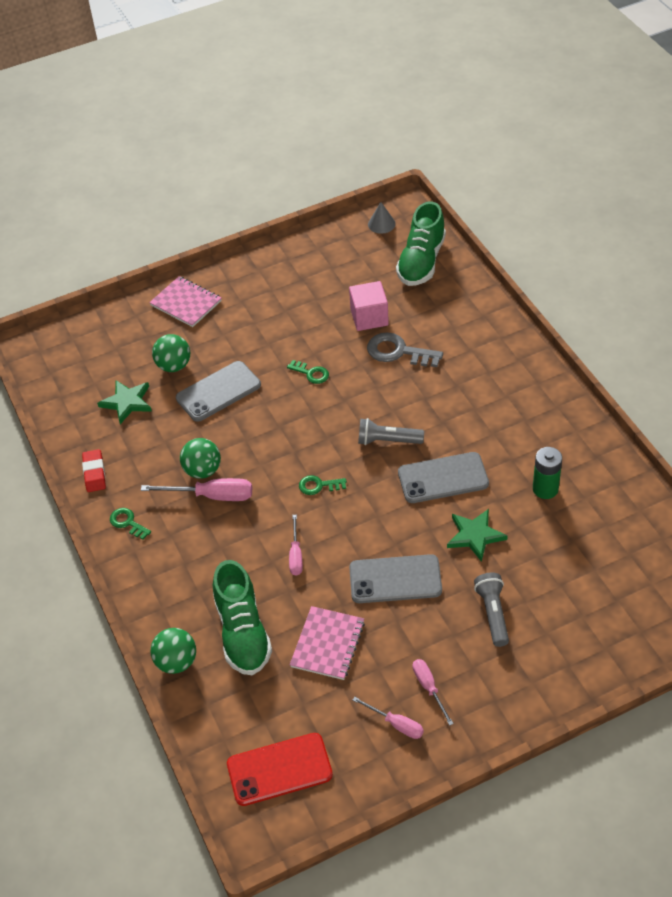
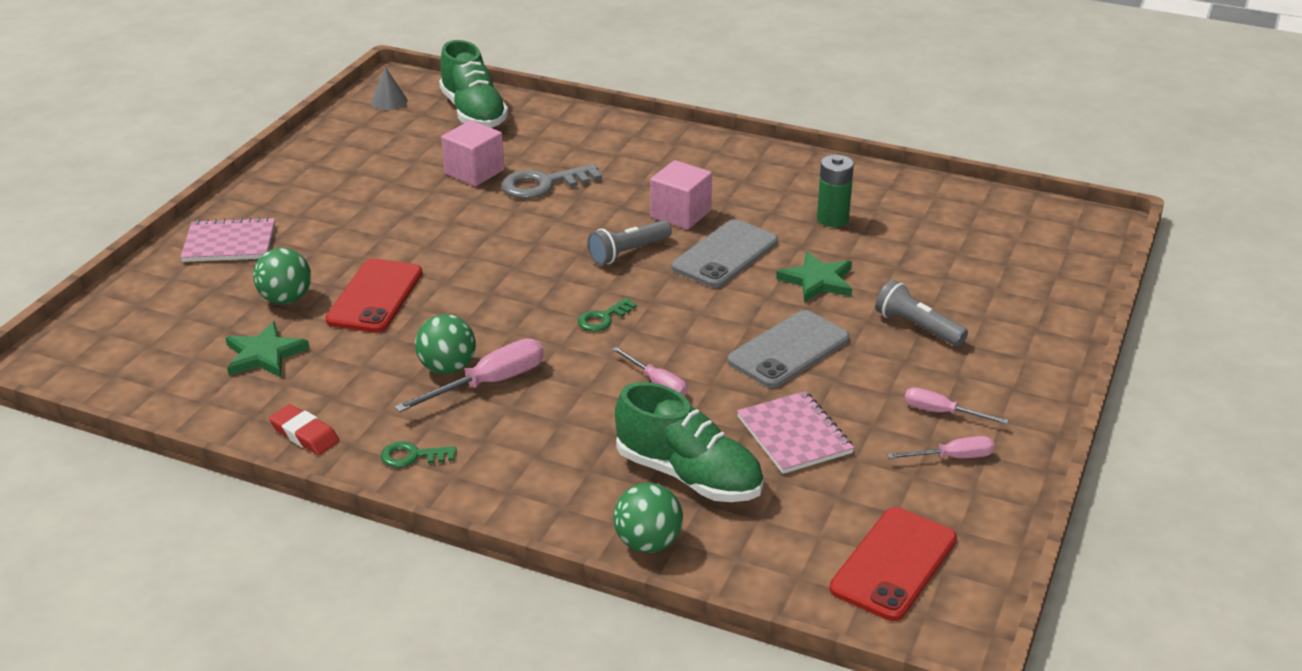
camera: 45 degrees left, 15 degrees down
grey phone [176,361,261,422] -> red phone [325,258,422,333]
green key [287,360,329,384] -> none
none -> pink cube [650,160,712,229]

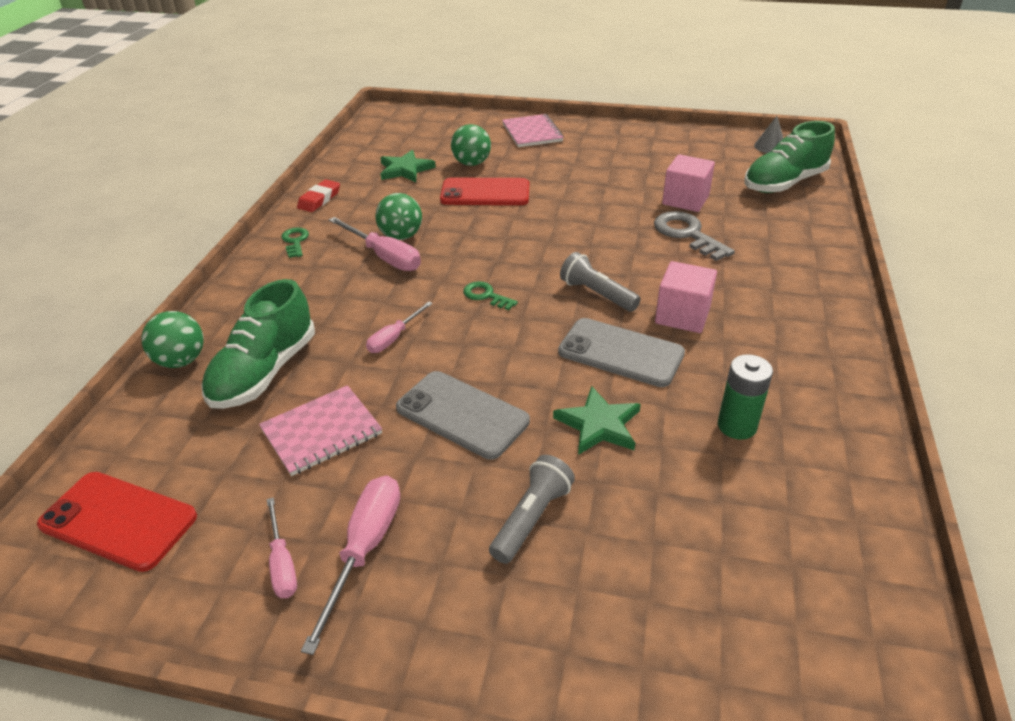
camera: 80 degrees right, 5 degrees up
pink screwdriver [904,387,1009,424] -> pink screwdriver [301,476,400,655], size x1.62

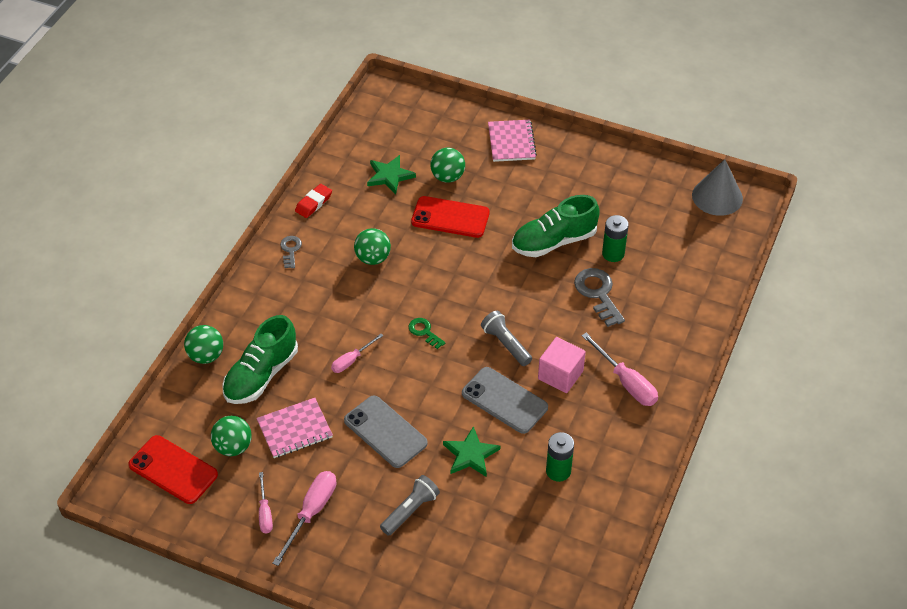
camera: 10 degrees right, 10 degrees up
green key [281,227,309,258] -> grey key [280,236,302,268]
pink screwdriver [329,217,421,271] -> pink screwdriver moved to [582,333,658,406]
pink cube [662,154,715,212] -> green battery [602,215,629,262]
green shoe [745,121,835,193] -> green shoe moved to [512,195,600,257]
grey cone [754,116,784,153] -> grey cone [692,159,743,216], size x1.81
none -> green ball [211,416,252,456]

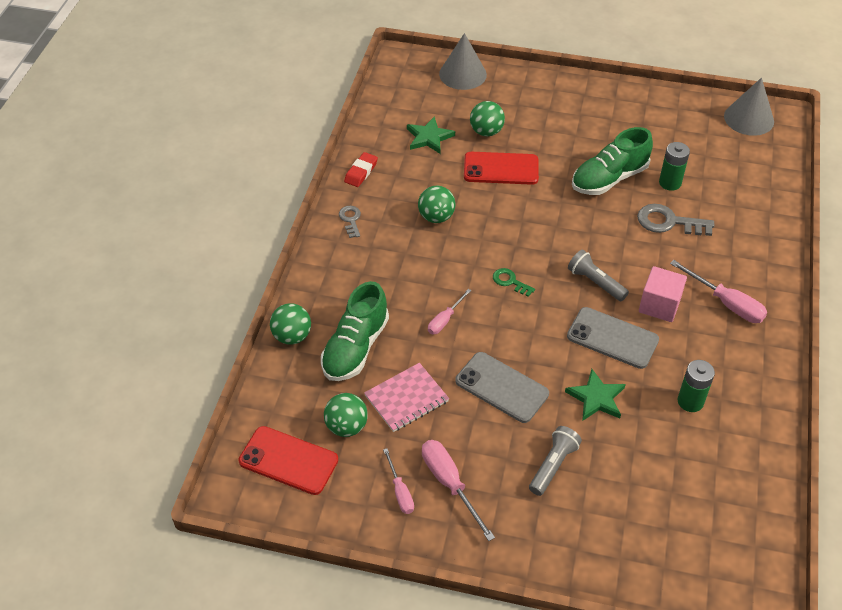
camera: 10 degrees left, 0 degrees up
pink screwdriver [272,471,336,566] -> pink screwdriver turned 45 degrees counterclockwise [422,440,495,541]
pink notebook [488,120,537,162] -> none
grey key [574,268,625,327] -> grey key turned 45 degrees counterclockwise [637,204,714,236]
none -> grey cone [439,33,487,90]

